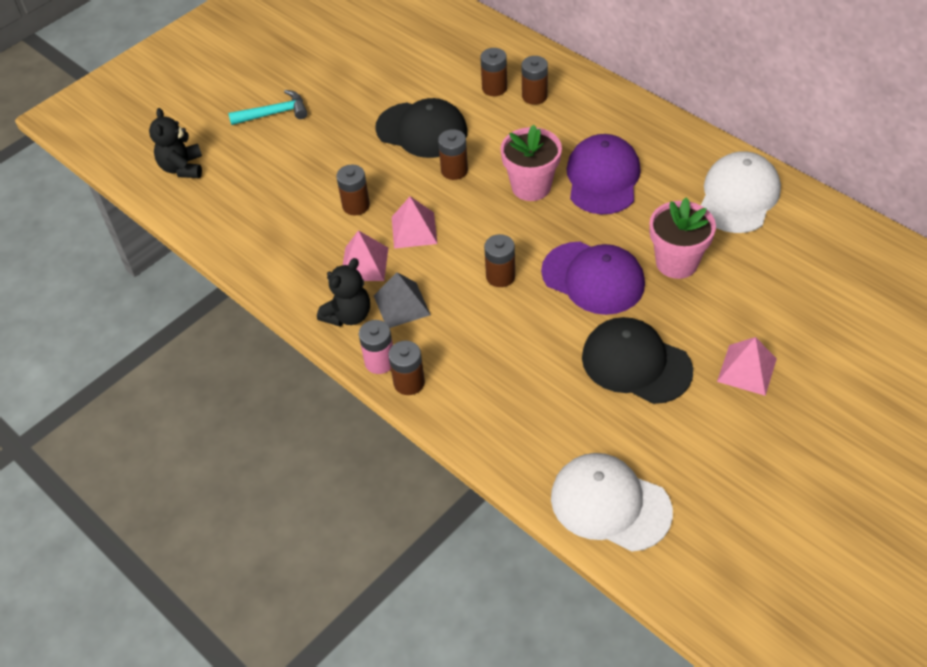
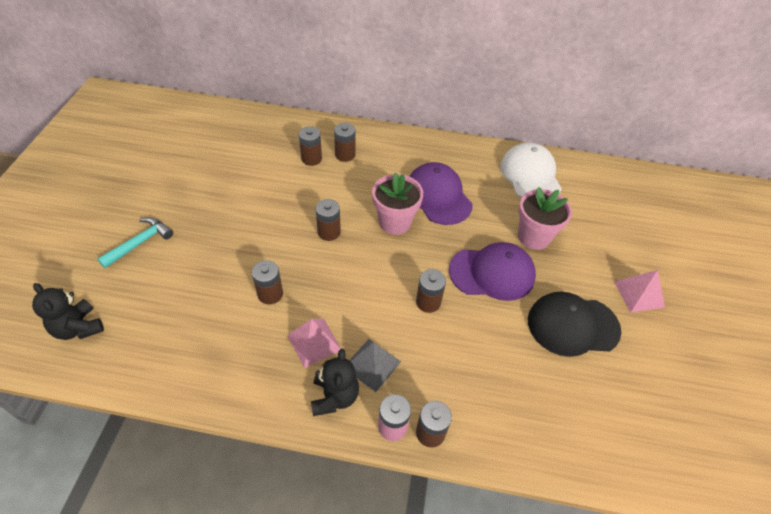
camera: 40 degrees left, 0 degrees up
black cap [375,98,467,158] -> none
pink pyramid [392,196,438,249] -> none
white cap [551,453,673,552] -> none

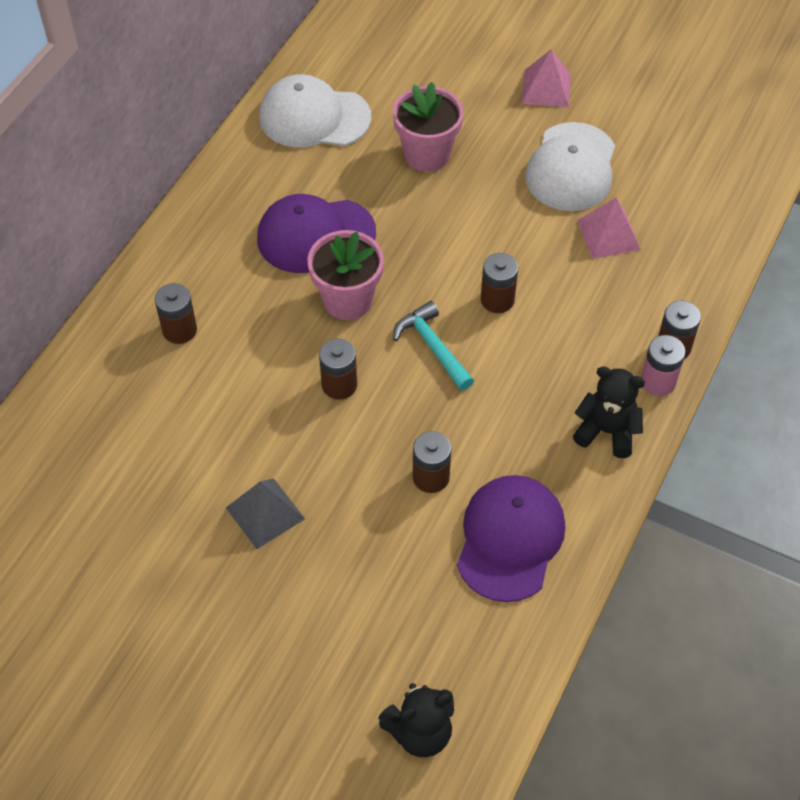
camera: 70 degrees left, 5 degrees up
turquoise hammer [97,217,173,268] -> turquoise hammer moved to [393,301,474,391]
pink pyramid [287,319,341,368] -> pink pyramid moved to [577,198,641,259]
brown battery [299,126,322,166] -> none
grey pyramid [349,339,401,392] -> grey pyramid moved to [226,478,305,549]
purple cap [449,242,536,301] -> purple cap moved to [457,475,565,602]
black cap [528,292,622,357] -> white cap [525,122,615,211]

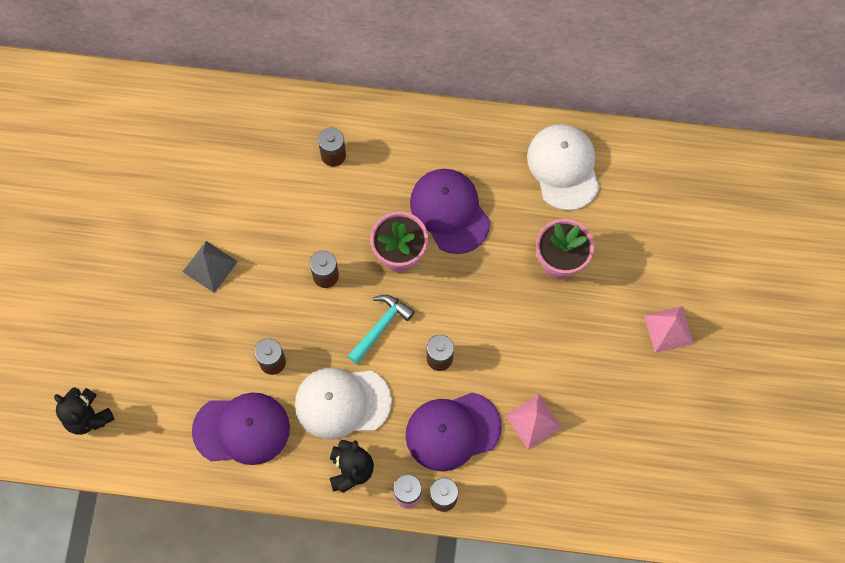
camera: 70 degrees right, 15 degrees up
white cap [525,122,615,211] -> white cap moved to [295,368,392,439]
none -> purple cap [406,393,502,471]

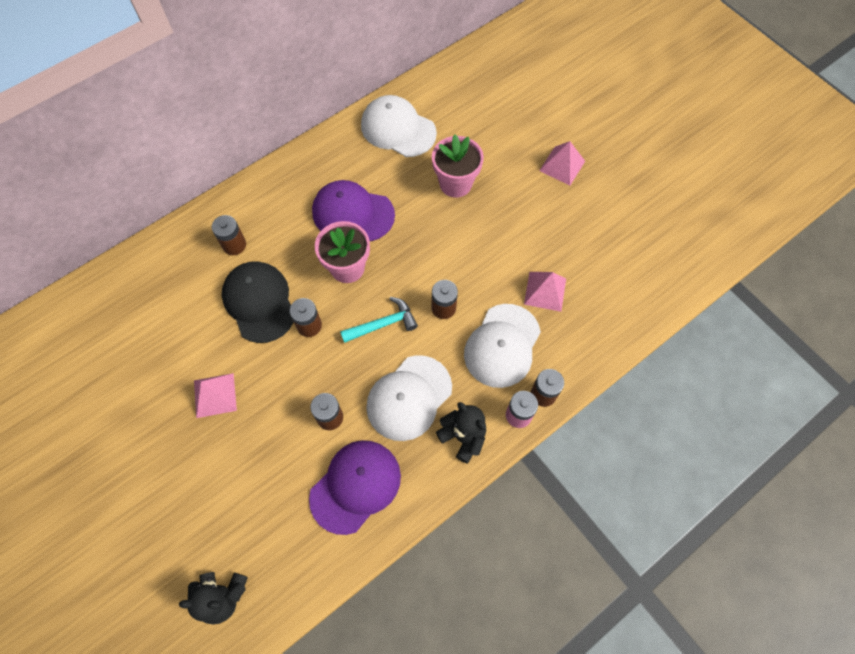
camera: 45 degrees left, 5 degrees down
grey pyramid [183,241,238,293] -> pink pyramid [194,373,237,418]
turquoise hammer [348,295,415,364] -> turquoise hammer turned 75 degrees clockwise [340,297,418,343]
purple cap [406,393,502,471] -> white cap [464,304,541,388]
none -> black cap [222,261,294,343]

